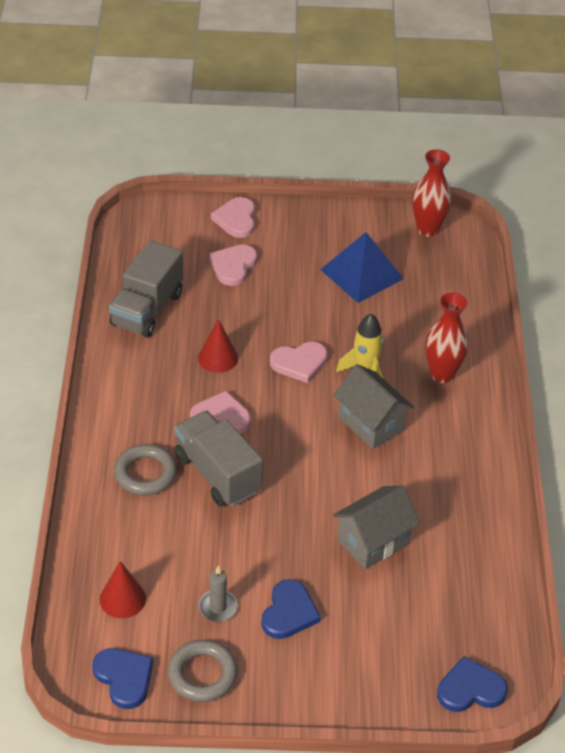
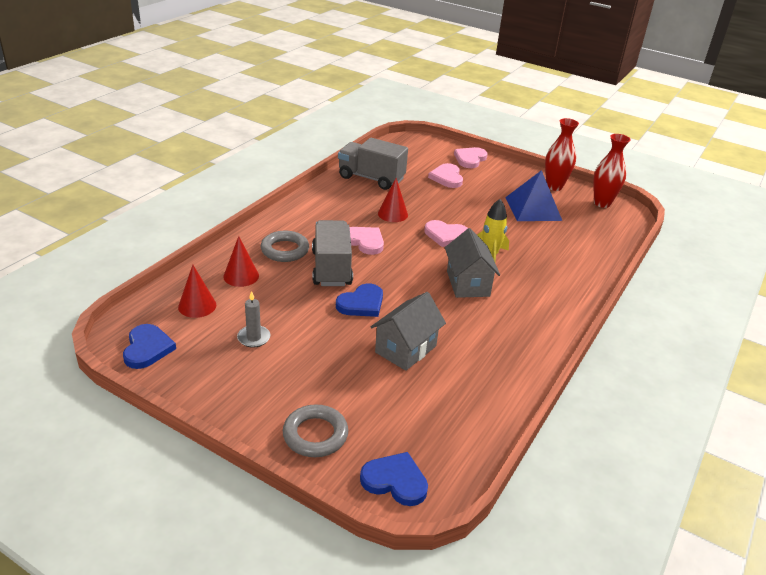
camera: 30 degrees right, 10 degrees down
grey truck [109,240,183,338] -> grey truck turned 60 degrees clockwise [338,138,408,190]
grey ring [168,640,238,702] -> grey ring moved to [283,405,348,457]
pink heart [210,245,257,286] -> pink heart turned 60 degrees counterclockwise [428,163,463,188]
blue heart [261,579,321,639] -> blue heart moved to [336,284,383,317]
grey house [333,486,420,569] -> grey house turned 45 degrees counterclockwise [371,292,446,371]
red vase [425,293,469,383] -> red vase moved to [545,118,579,191]
none -> red cone [223,236,259,287]

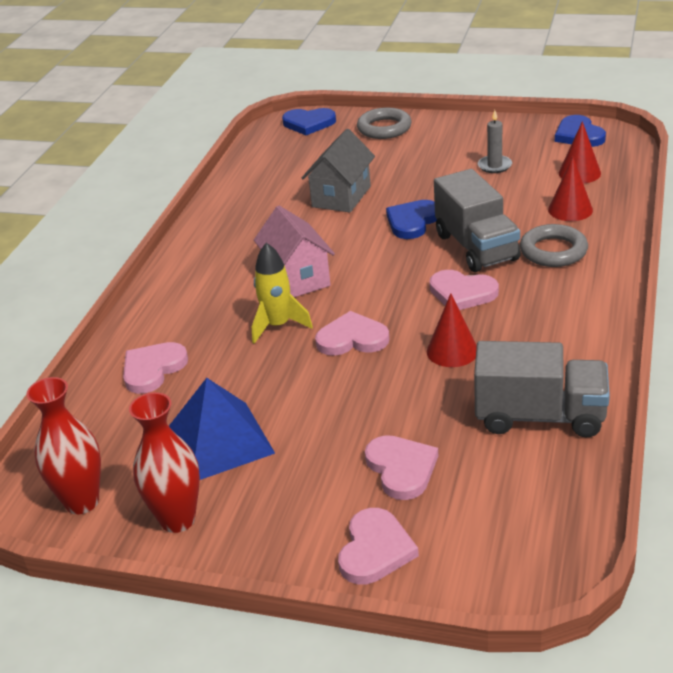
camera: 170 degrees right, 0 degrees up
grey house [445,228,500,298] -> pink house [254,206,335,297]
none -> pink heart [123,342,188,394]

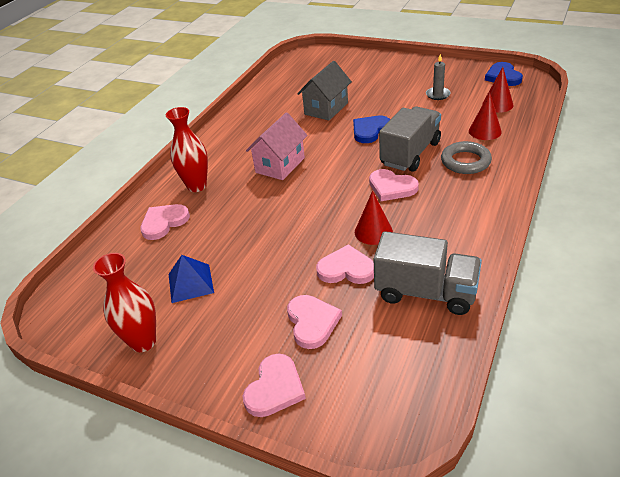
camera: 10 degrees right, 5 degrees up
red vase [26,377,101,514] -> red vase moved to [166,107,208,192]
blue pyramid [169,378,275,480] -> blue pyramid [169,255,214,303], size x0.67
yellow rocket [252,243,313,344] -> none
pink house [254,206,335,297] -> pink house turned 45 degrees clockwise [246,112,308,180]
blue heart [282,108,336,135] -> none
pink heart [315,311,389,356] -> pink heart moved to [316,244,374,284]
grey ring [357,107,412,139] -> none
grey truck [434,169,521,272] -> grey truck turned 135 degrees counterclockwise [379,106,441,172]

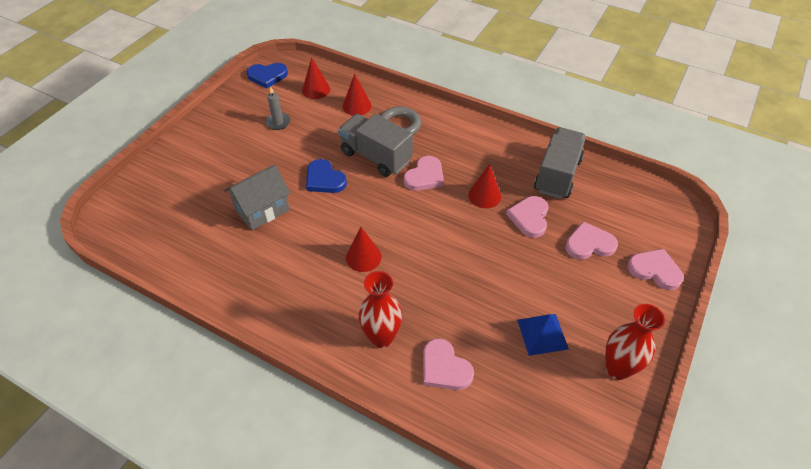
camera: 90 degrees left, 10 degrees up
pink house [246,112,308,180] -> red cone [346,227,382,272]
grey house [297,61,352,120] -> grey house turned 75 degrees counterclockwise [224,164,291,230]

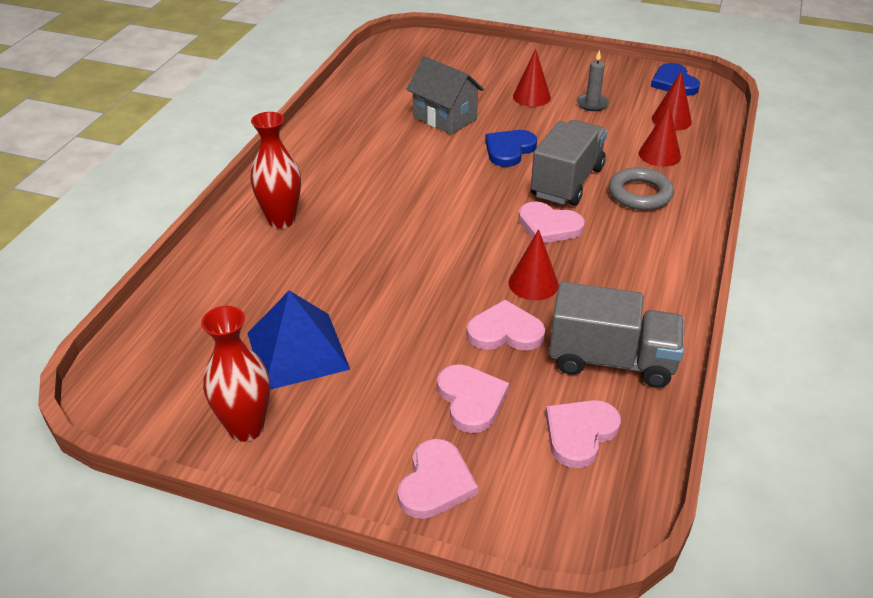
camera: 80 degrees right, 10 degrees down
red cone [346,227,382,272] -> red cone moved to [513,49,551,107]
pink heart [423,338,474,390] -> pink heart moved to [546,400,621,468]
blue pyramid [517,314,569,356] -> blue pyramid [247,290,350,390], size x1.50

